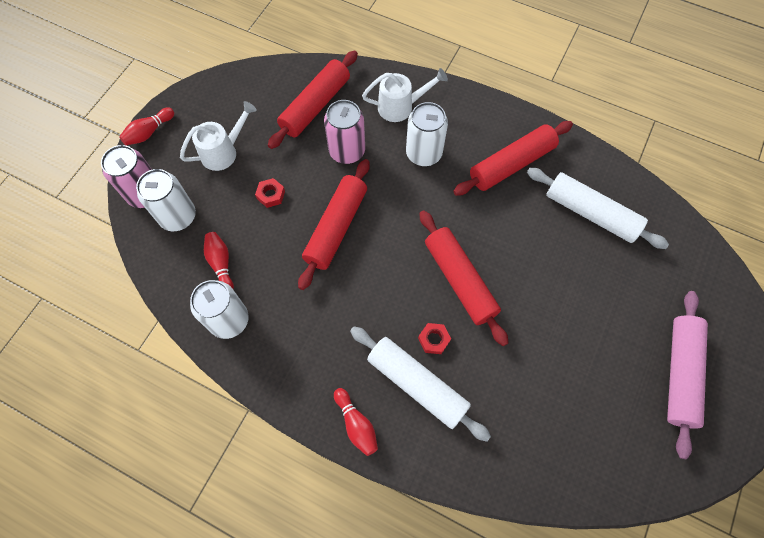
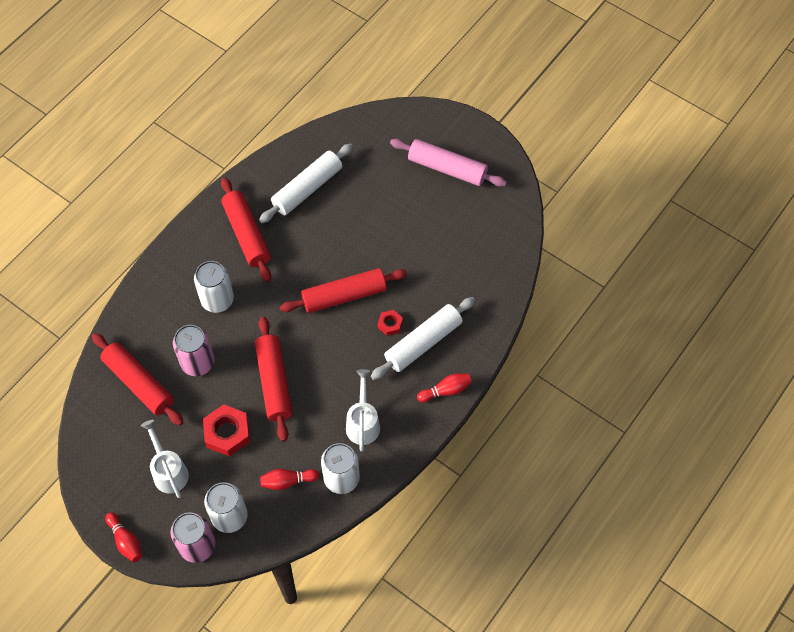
camera: 80 degrees left, 5 degrees down
red nut [255,178,285,208] -> red nut [203,404,250,457], size x1.83
red rolling pin [298,159,370,290] -> red rolling pin turned 45 degrees clockwise [255,317,292,442]
white watering can [362,68,448,122] -> white watering can moved to [346,369,380,452]

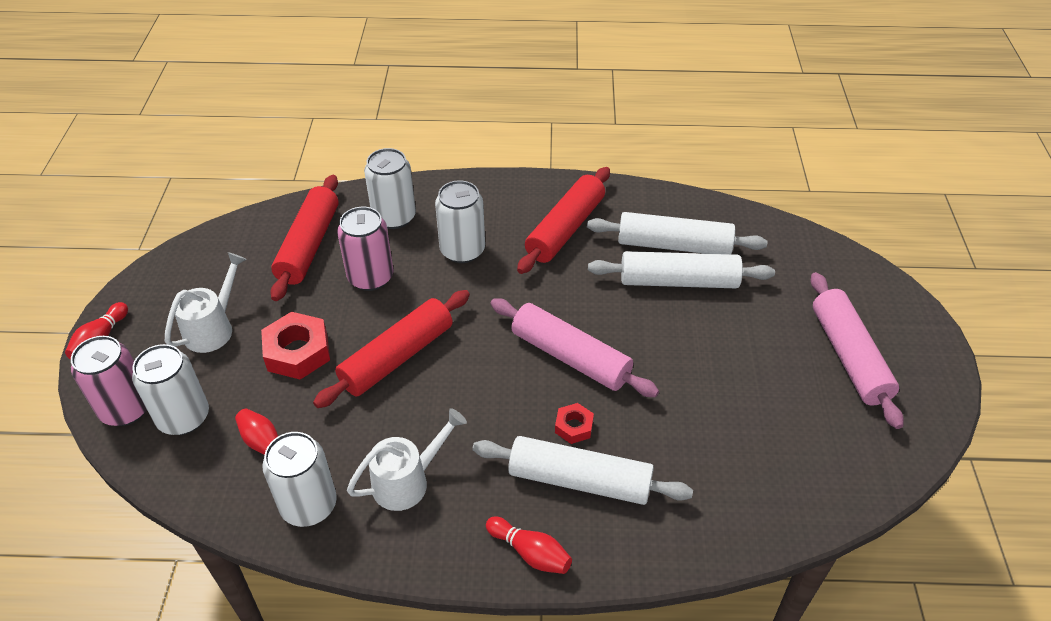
camera: 55 degrees right, 15 degrees down
red rolling pin [280,268,407,313] -> pink rolling pin [490,298,659,397]
none -> white can [364,148,416,229]
none -> white rolling pin [588,251,775,288]

